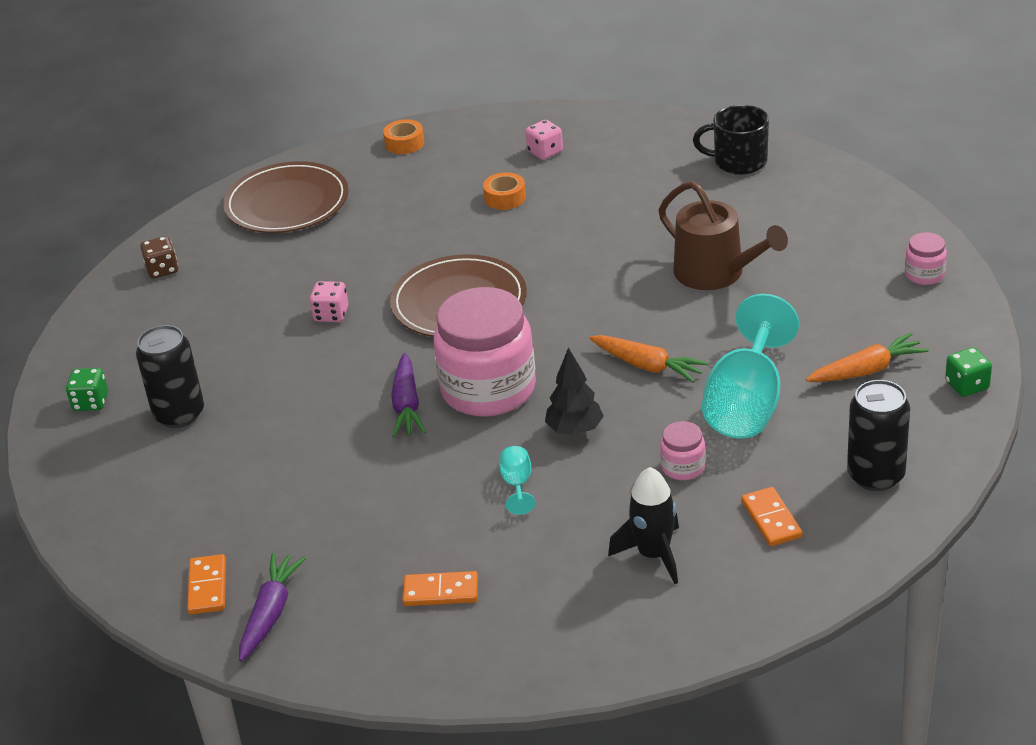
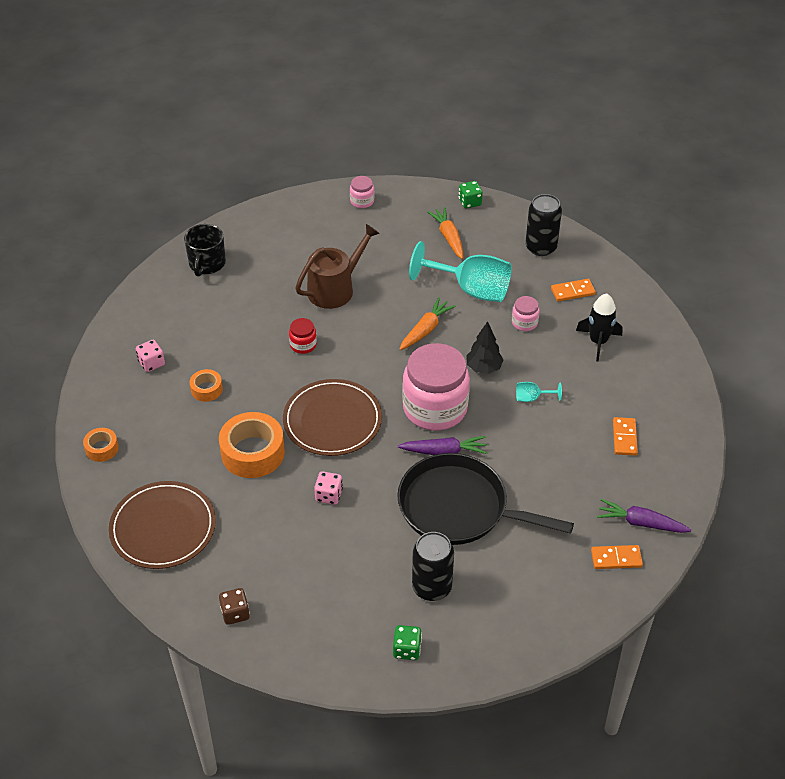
camera: 90 degrees left, 10 degrees up
none -> orange tape [219,412,285,478]
none -> red jar [289,318,317,354]
none -> black pan [397,453,574,545]

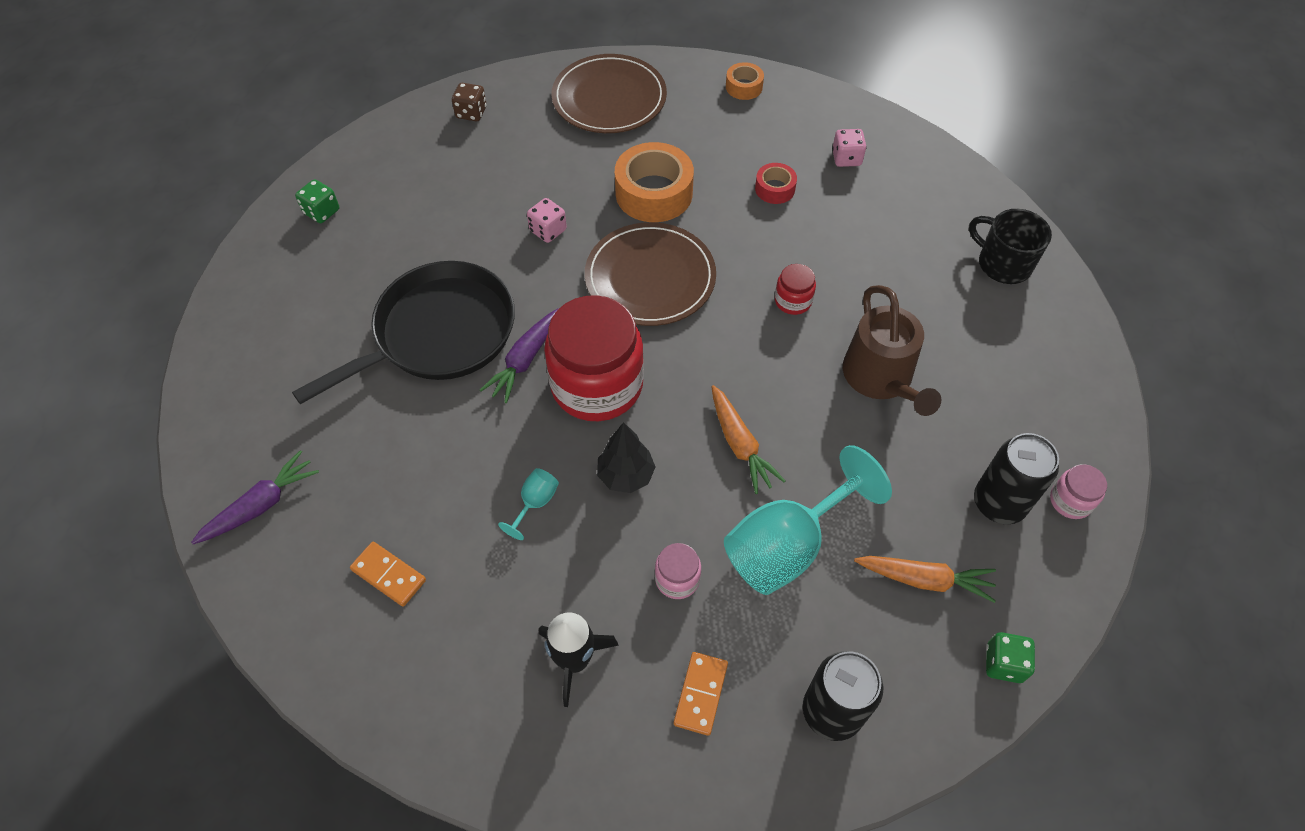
camera: 120 degrees right, 10 degrees up
orange tape [189,369,223,402] -> red tape [755,163,797,204]
pink jar [403,343,470,431] -> red jar [544,295,644,421]
black can [412,532,454,601] -> black can moved to [974,433,1059,524]
orange domino [591,545,643,569] -> none

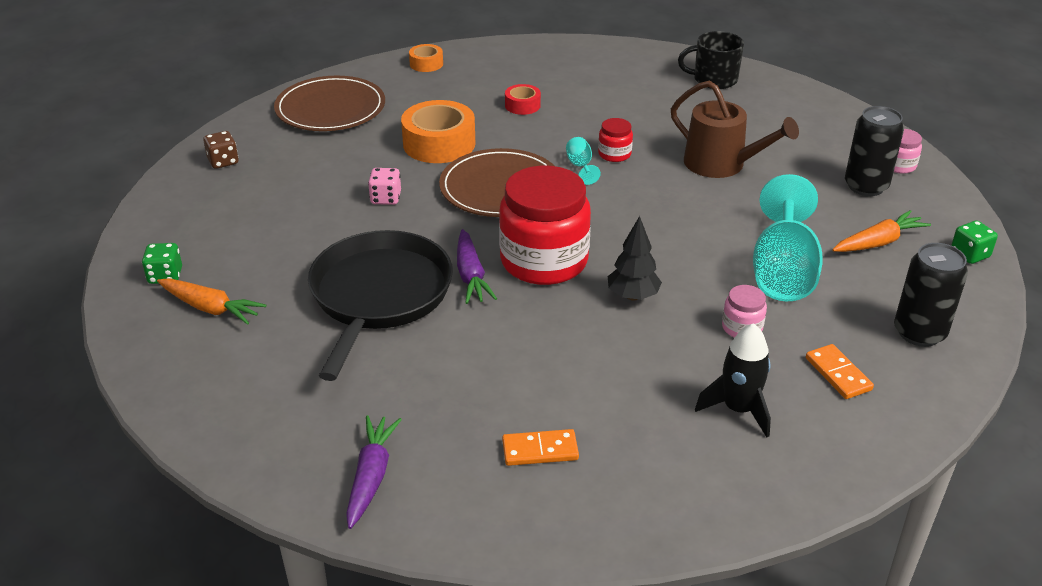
camera: 40 degrees left, 20 degrees down
turquoise goblet [498,468,559,540] -> turquoise goblet moved to [566,137,601,185]
orange carrot [711,385,785,494] -> orange carrot moved to [157,278,266,325]
pink dice [832,129,866,167] -> none

